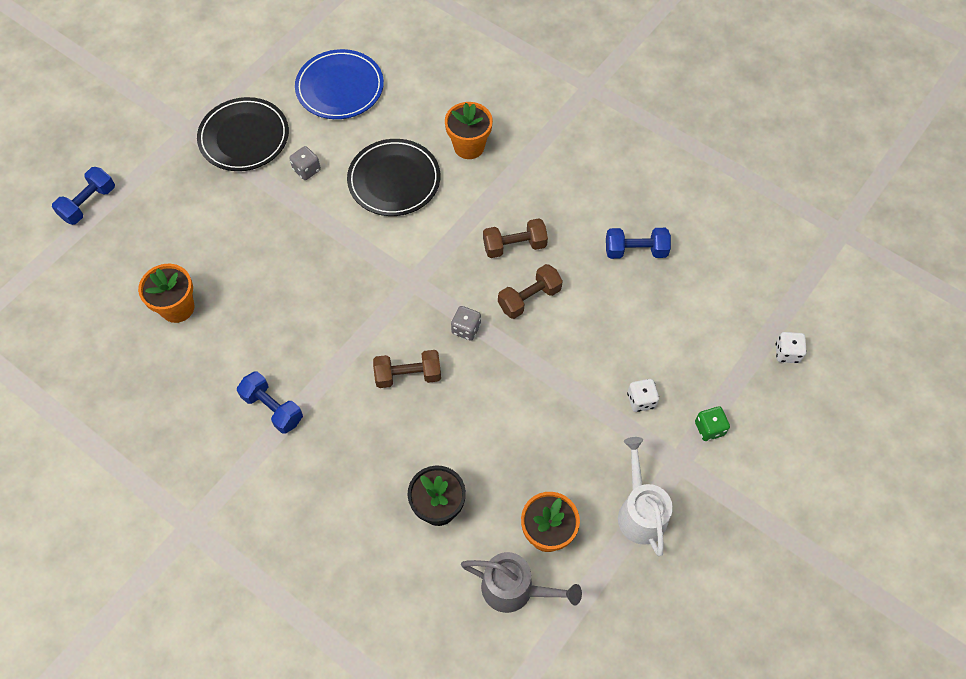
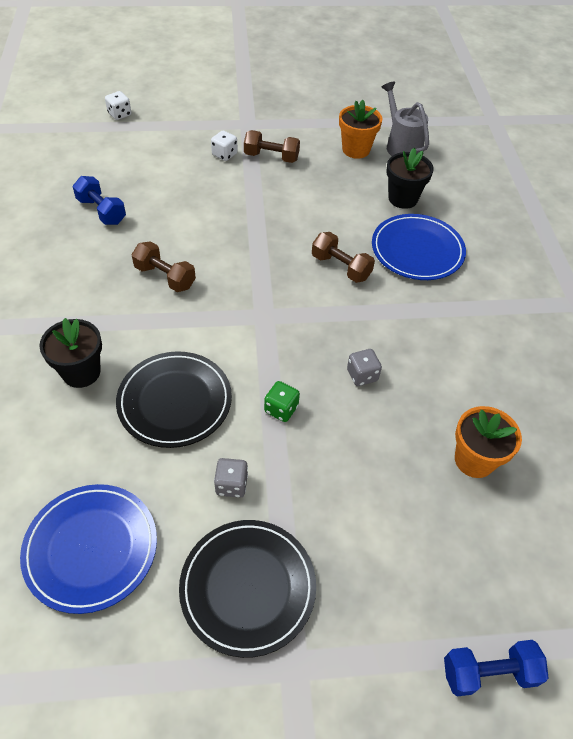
camera: 135 degrees left, 10 degrees down
blue dumbbell [237,371,303,434] -> none
orange flower pot [445,102,493,159] -> black flower pot [39,318,102,388]
grey dice [451,306,481,341] -> grey dice moved to [347,349,382,386]
brown dumbbell [498,264,563,319] -> brown dumbbell moved to [244,130,300,163]
white watering can [618,437,673,556] -> none
green dice [695,406,730,441] -> green dice moved to [264,381,300,422]
none -> blue plate [372,214,466,280]

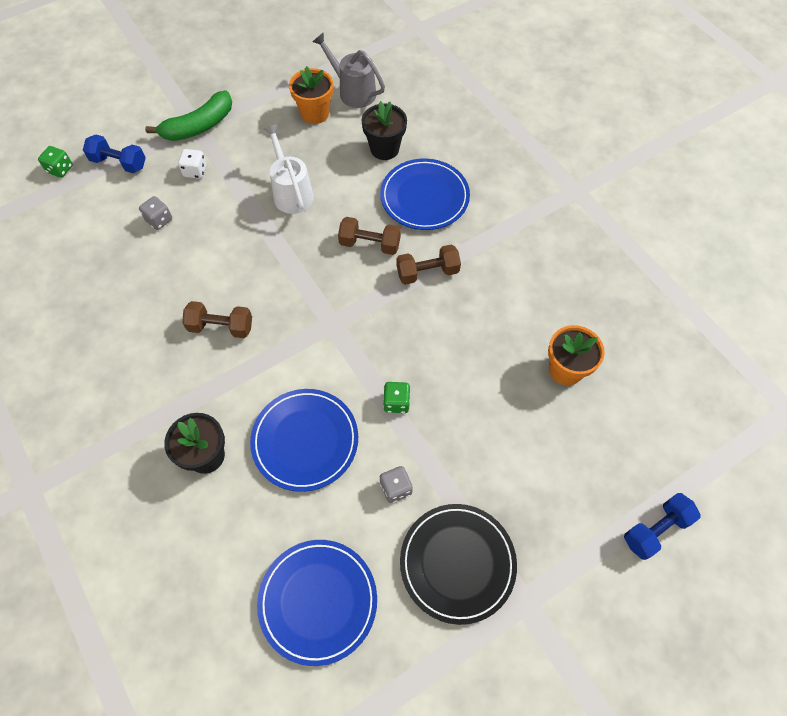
camera: 25 degrees left, 10 degrees up
blue dumbbell [73,176,126,225] -> blue dumbbell moved to [83,135,146,173]
white dice [105,91,132,120] -> green dice [38,146,73,178]
black plate [116,351,232,448] -> blue plate [250,389,358,492]
brown dumbbell [244,130,300,163] -> brown dumbbell moved to [396,244,461,285]
grey dice [347,349,382,386] -> grey dice moved to [139,196,172,230]
none -> green banana [145,91,232,141]
none -> white watering can [263,124,314,214]

